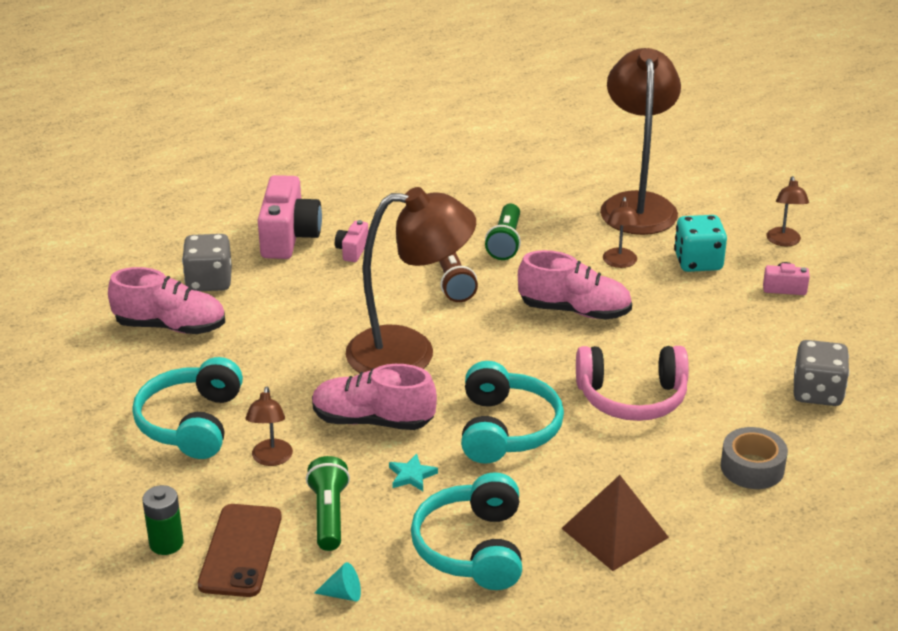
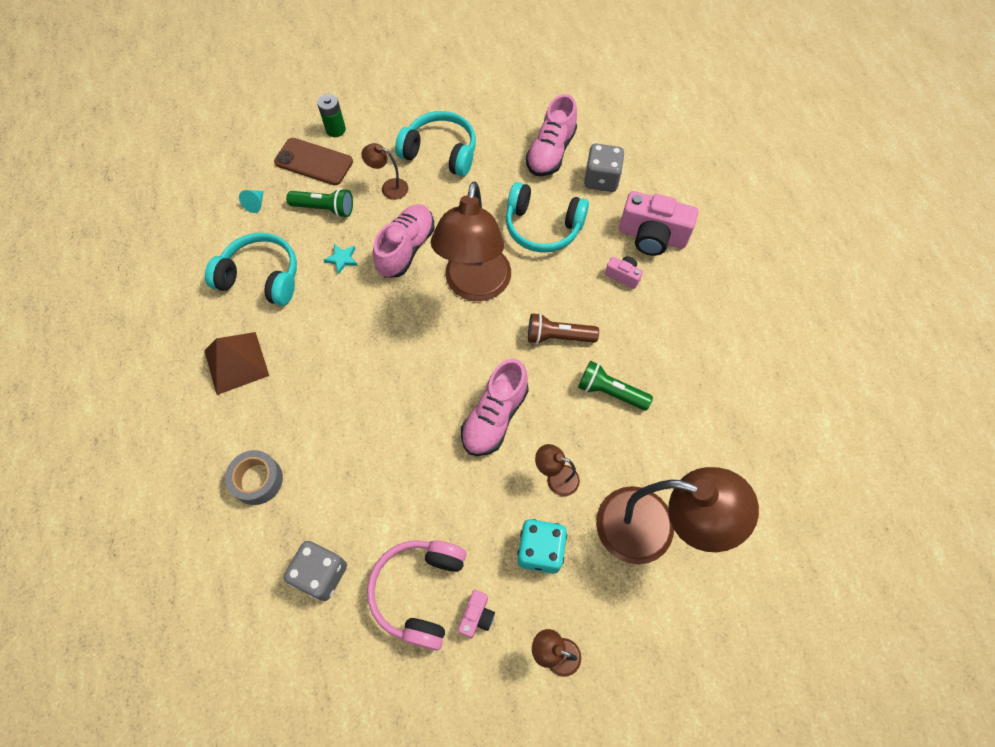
camera: 105 degrees right, 30 degrees up
turquoise headphones [461,361,564,464] -> turquoise headphones moved to [506,182,589,253]
pink headphones [576,346,689,421] -> pink headphones moved to [367,540,466,651]

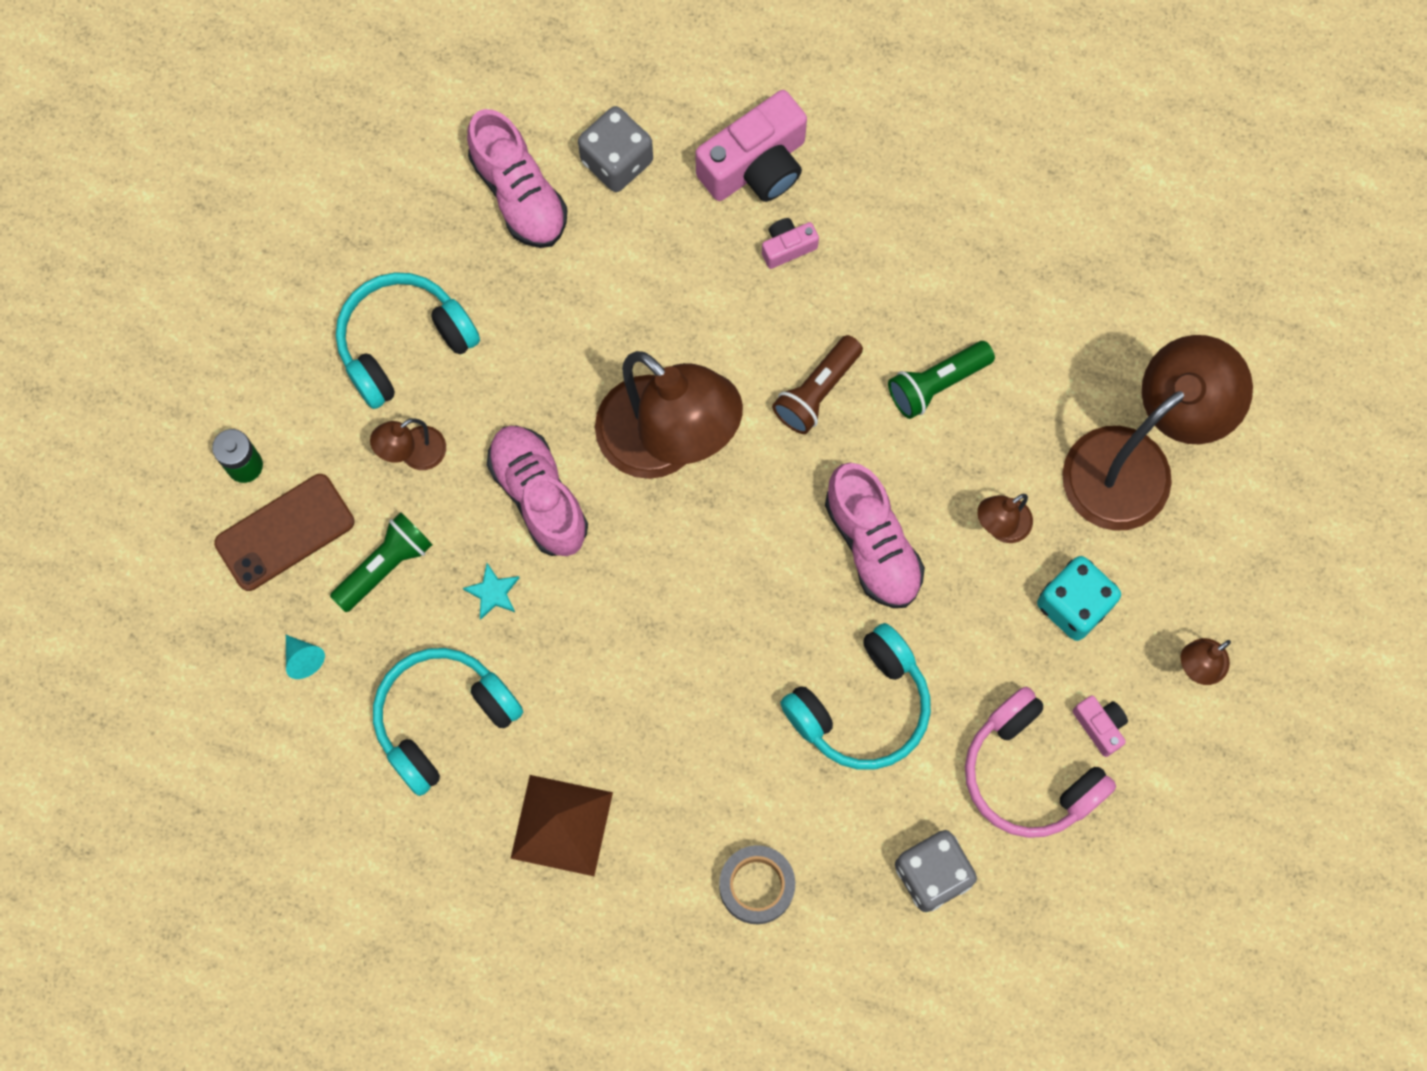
camera: 55 degrees left, 10 degrees up
turquoise headphones [506,182,589,253] -> turquoise headphones moved to [780,623,931,770]

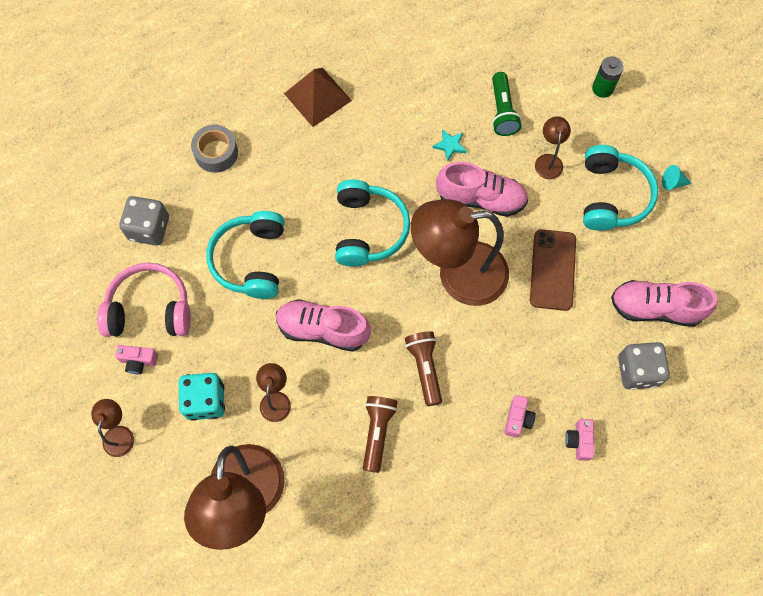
camera: 130 degrees right, 5 degrees down
brown phone [214,474,354,591] -> brown phone moved to [530,229,576,311]
turquoise cone [286,635,325,679] -> turquoise cone moved to [662,165,692,190]
turquoise headphones [373,648,523,796] -> turquoise headphones moved to [335,180,410,267]
pink camera [695,90,807,202] -> pink camera [565,419,594,461], size x0.49
green flashlight [888,341,995,419] -> brown flashlight [363,396,398,473]

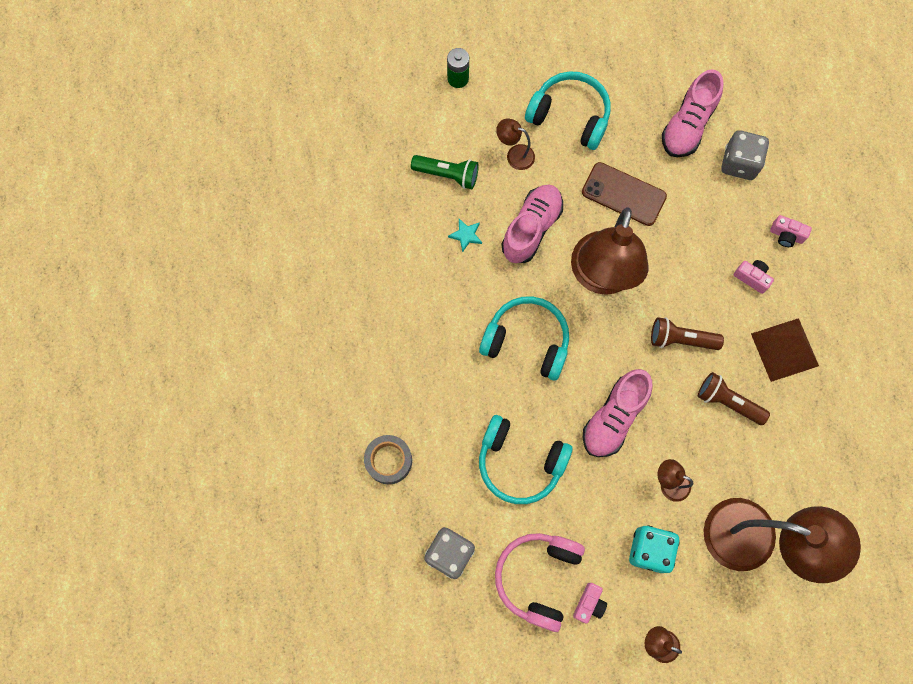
camera: 70 degrees left, 5 degrees up
brown pyramid [284,68,352,127] -> brown pyramid moved to [751,318,819,382]
turquoise cone [662,165,692,190] -> none

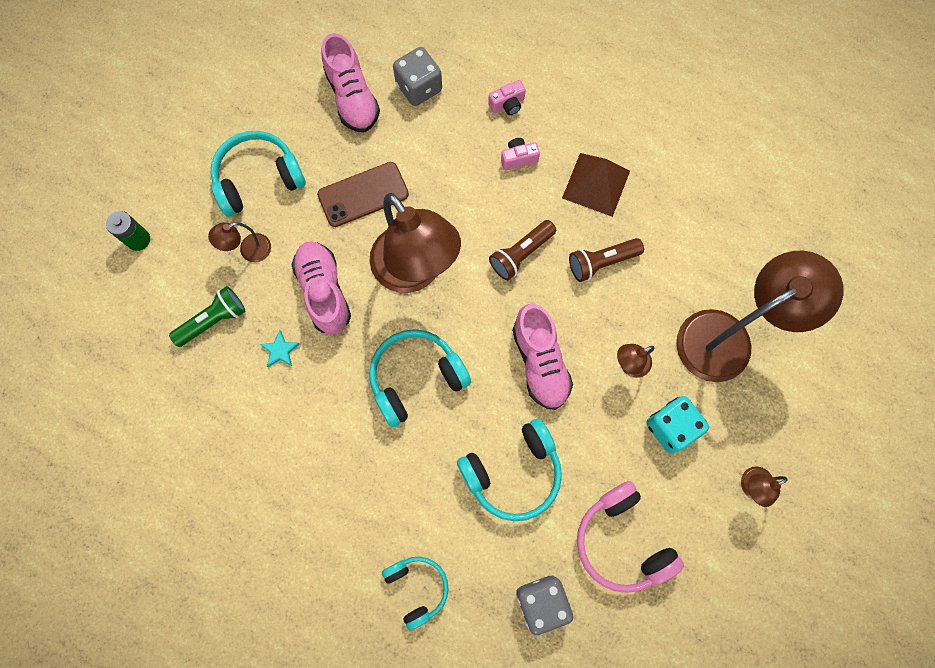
camera: 50 degrees left, 0 degrees up
grey tape [364,435,412,484] -> turquoise headphones [382,556,449,630]
pink camera [573,583,607,624] -> none

